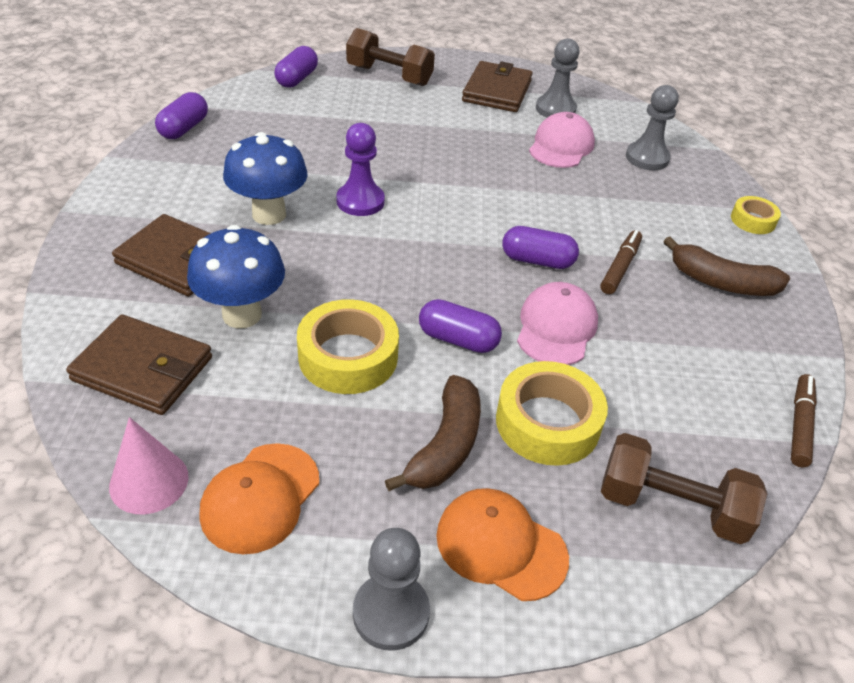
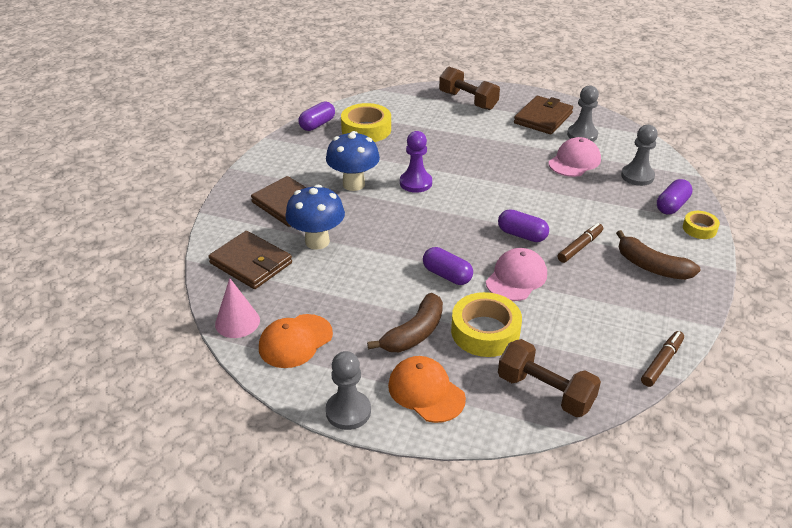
camera: 20 degrees right, 5 degrees down
purple capsule [274,46,318,88] -> purple capsule moved to [657,179,693,214]
yellow tape [297,299,399,394] -> yellow tape moved to [341,103,391,142]

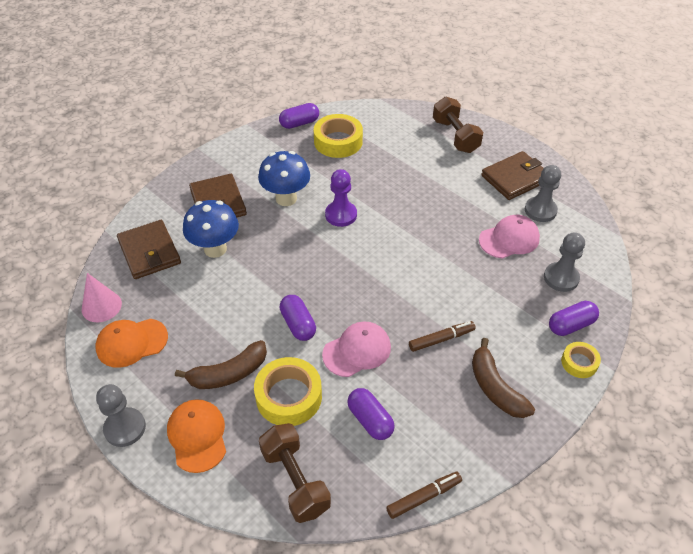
camera: 25 degrees right, 10 degrees up
purple capsule [498,209,549,242] -> purple capsule moved to [347,388,395,440]

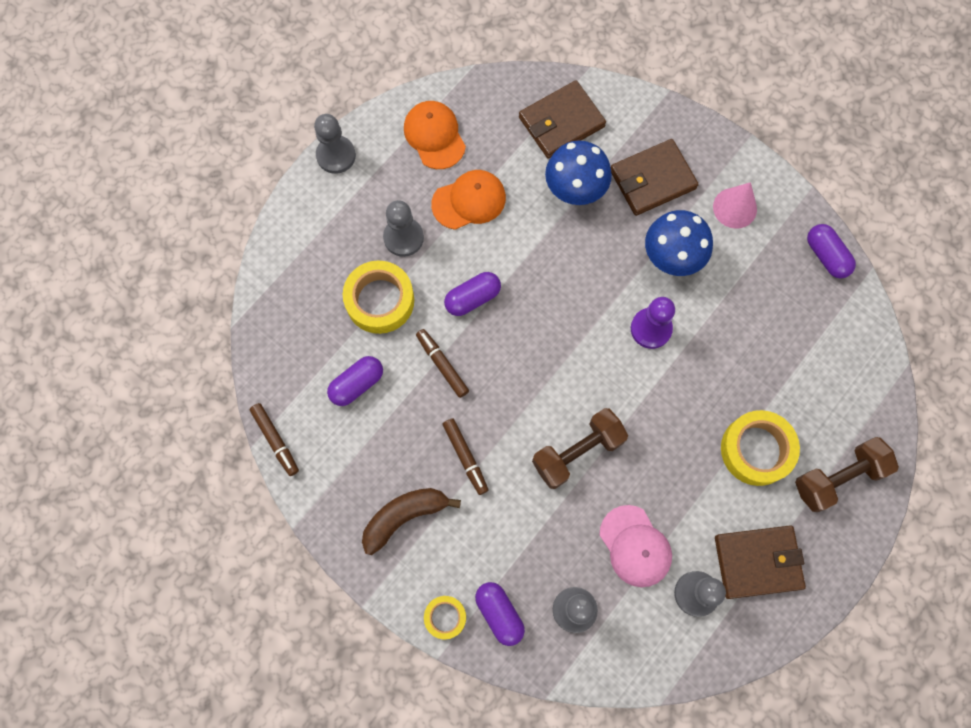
camera: 85 degrees right, 25 degrees up
pink cone [82,273,122,322] -> pink cone moved to [713,182,757,229]
orange cap [167,399,226,473] -> orange cap moved to [431,170,506,230]
brown banana [175,340,267,389] -> grey pawn [383,200,424,257]
brown dumbbell [259,423,331,523] -> brown dumbbell moved to [532,408,628,489]
yellow tape [314,114,363,158] -> yellow tape moved to [721,410,800,486]
pink cap [322,321,391,377] -> brown marker [416,329,469,398]
brown wallet [481,151,544,200] -> brown wallet turned 60 degrees counterclockwise [715,525,806,599]

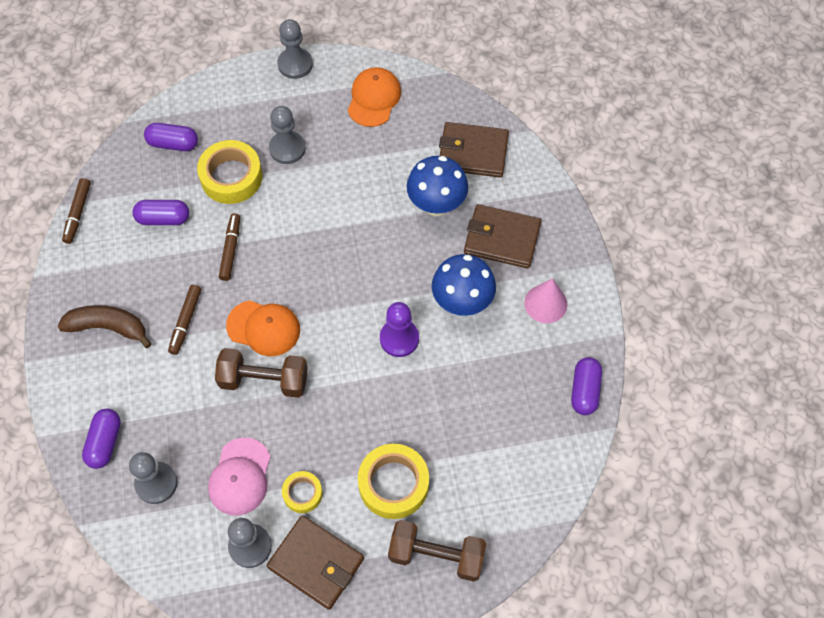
camera: 40 degrees right, 10 degrees down
yellow tape [424,596,466,640] -> yellow tape moved to [282,471,322,513]
orange cap [431,170,506,230] -> orange cap moved to [226,300,300,356]
purple capsule [444,272,501,316] -> purple capsule moved to [144,123,198,151]

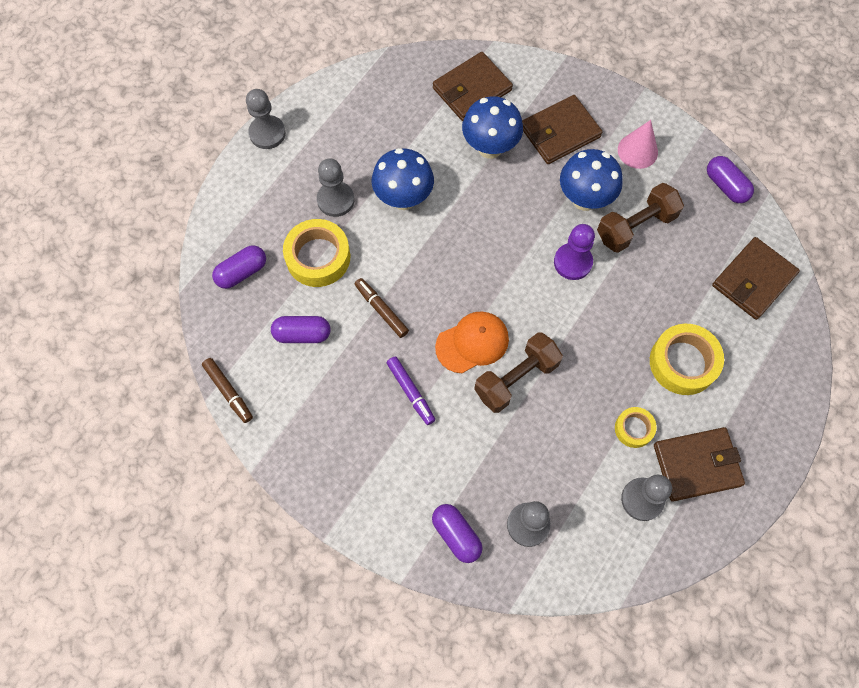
camera: 45 degrees left, 5 degrees up
brown banana [57,305,152,348] -> none
purple capsule [132,200,189,225] -> purple capsule turned 45 degrees clockwise [271,316,331,343]
brown marker [168,285,201,355] -> purple marker [386,356,435,425]
pink cap [208,438,270,516] -> none
orange cap [348,67,401,127] -> none
brown dumbbell [388,520,486,582] -> brown dumbbell moved to [597,183,684,253]
none -> blue mushroom [372,148,434,210]
none -> brown wallet [712,237,800,320]

